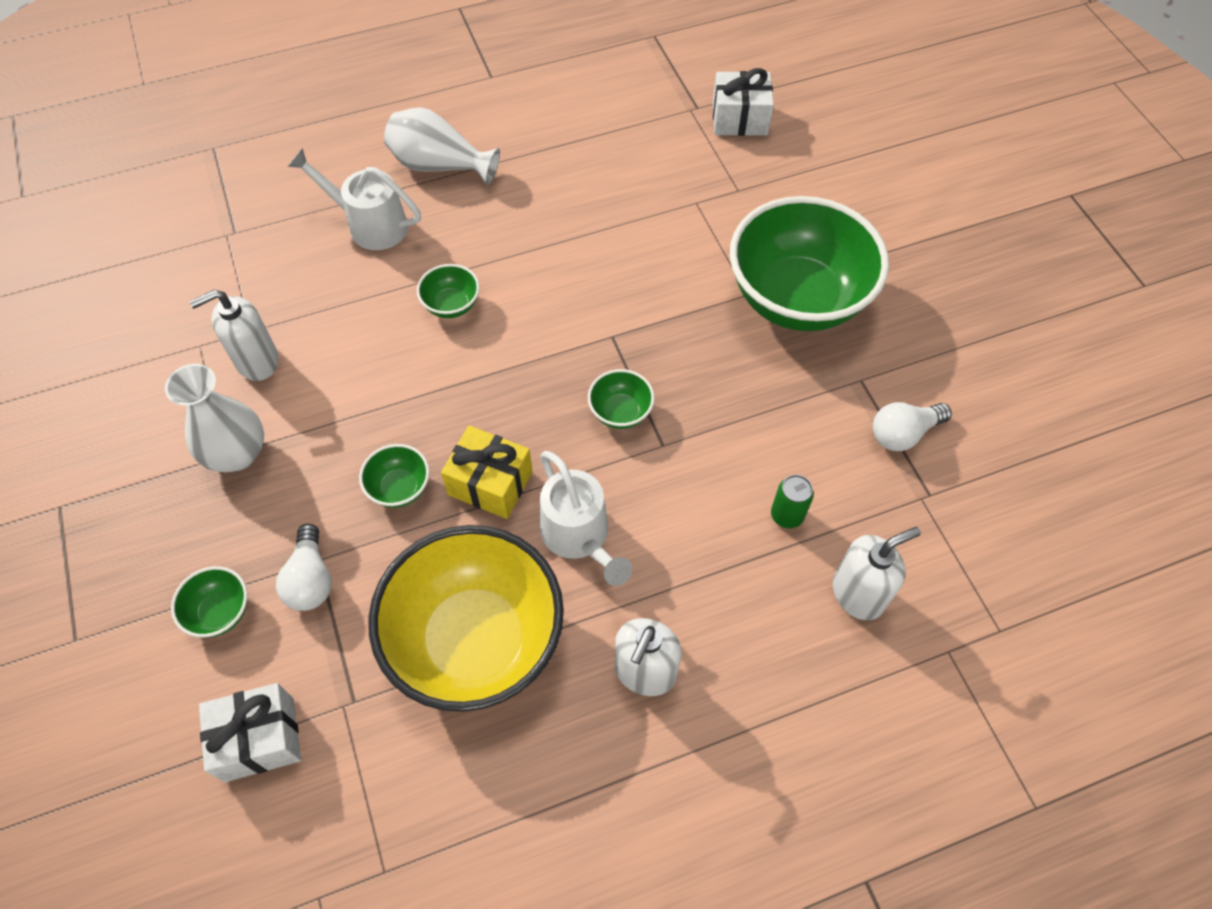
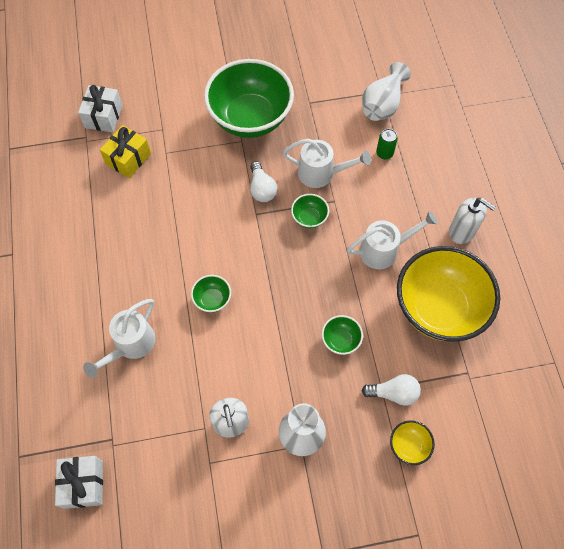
camera: 80 degrees left, 5 degrees up
green bowl [171,566,247,638] -> yellow bowl [390,420,435,465]
white gift [199,683,301,782] -> white gift moved to [55,456,103,509]
white vase [384,107,500,185] -> white vase moved to [362,62,411,121]
yellow gift [441,425,533,519] -> yellow gift moved to [100,125,151,178]
white soap dispenser [833,527,921,620] -> none
white light bulb [873,402,952,451] -> white light bulb moved to [250,161,277,202]
none -> white watering can [283,139,371,188]

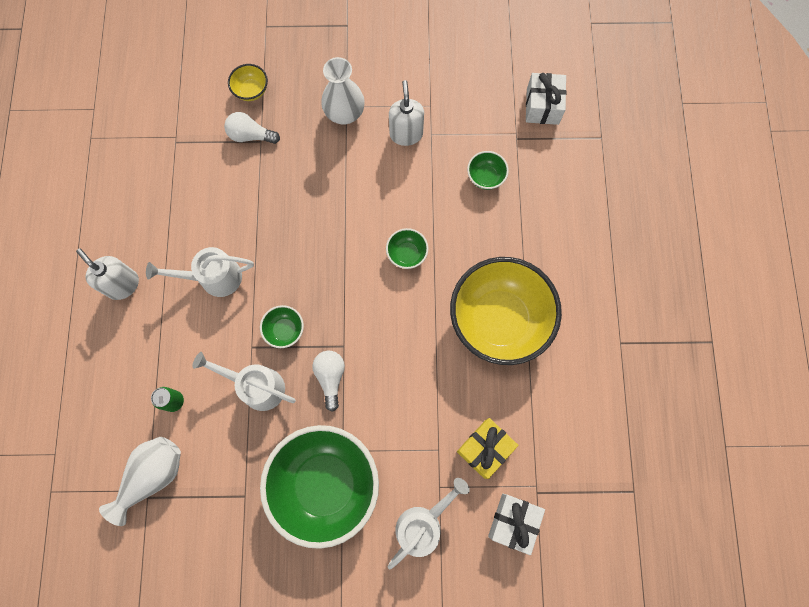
camera: 170 degrees left, 10 degrees up
white watering can [83,299,155,378] -> white watering can moved to [387,478,470,570]
green bowl [322,315,363,355] -> green bowl moved to [467,151,509,190]
yellow bowl [397,246,500,342] -> yellow bowl moved to [450,257,562,365]

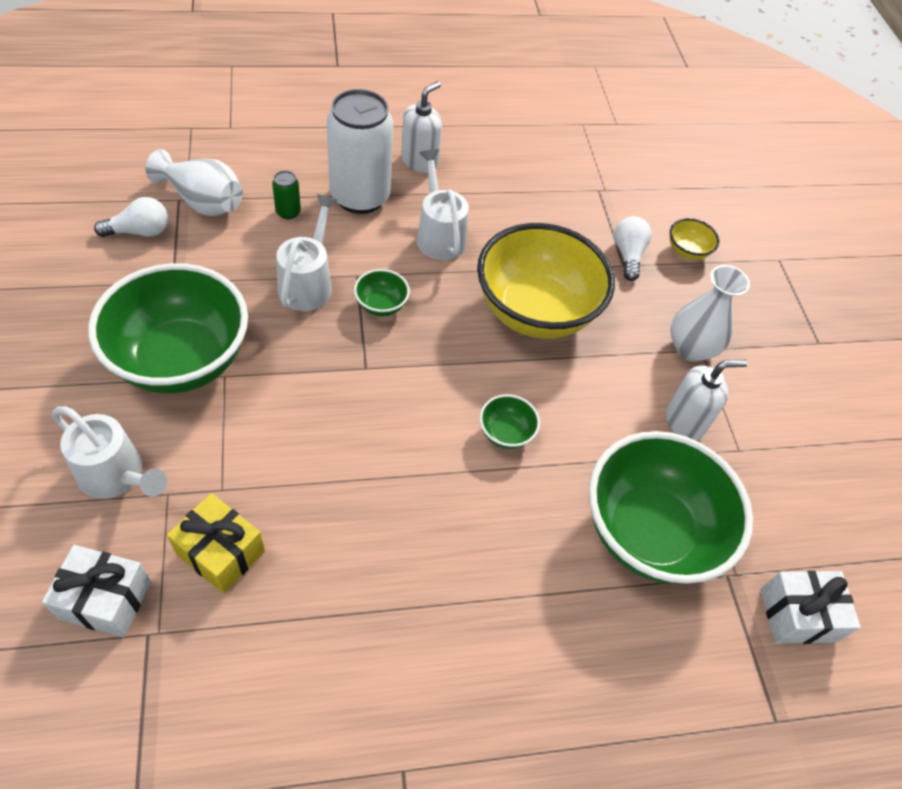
camera: 75 degrees right, 20 degrees down
white light bulb [312,351,345,412] -> white light bulb moved to [94,197,168,237]
yellow bowl [450,257,562,365] -> yellow bowl moved to [477,223,615,339]
green bowl [467,151,509,190] -> green bowl [589,431,753,584], size x2.45
none -> white can [327,89,393,214]

